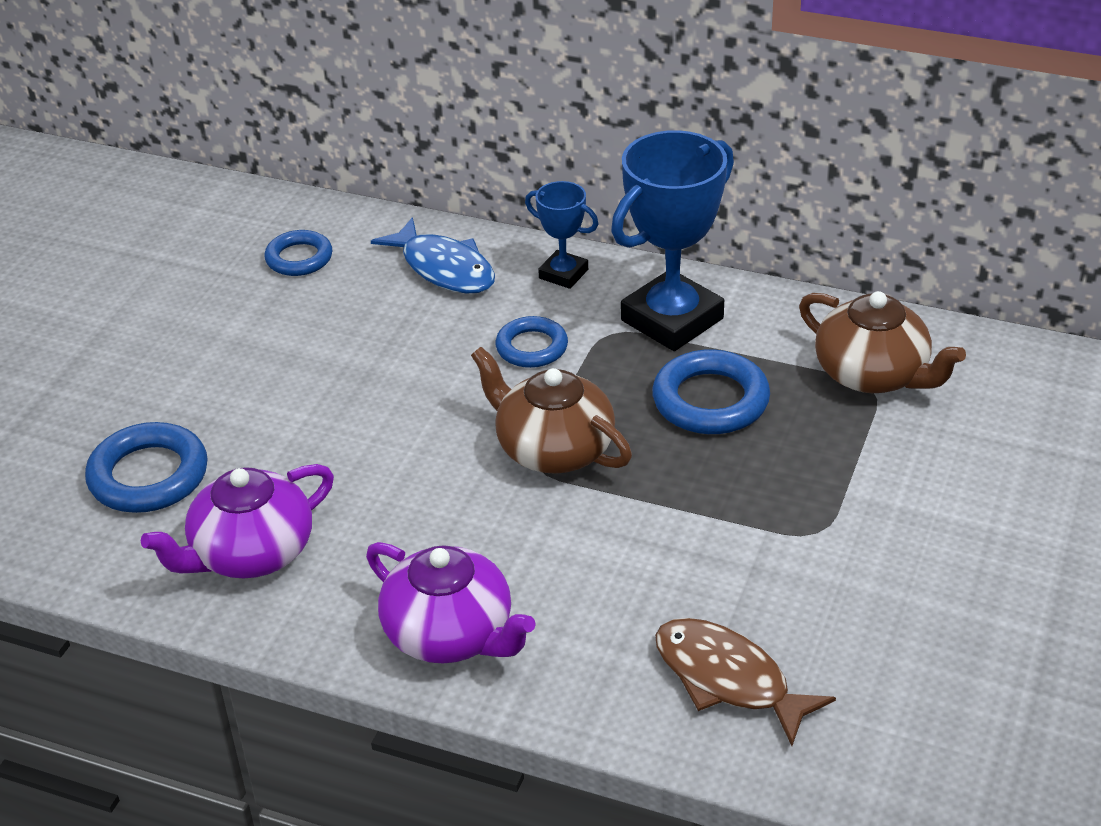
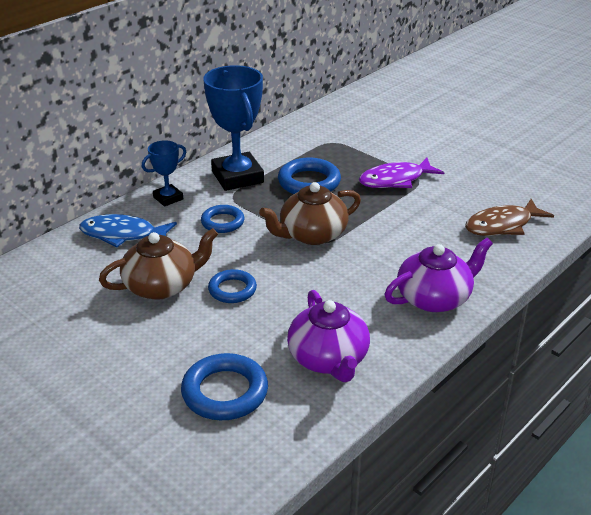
camera: 70 degrees left, 5 degrees down
blue ring [265,230,332,276] -> blue ring moved to [208,269,257,303]
blue fish [371,217,495,293] -> blue fish turned 150 degrees counterclockwise [79,214,177,247]
brown teapot [799,291,966,393] -> brown teapot moved to [99,228,218,300]
none -> purple fish [359,158,444,188]

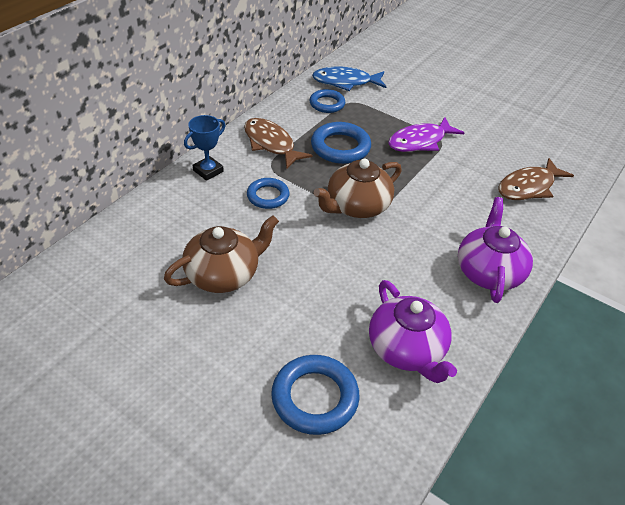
camera: 10 degrees left, 10 degrees up
blue fish [79,214,177,247] -> blue fish moved to [312,67,386,91]
blue trophy [203,65,264,191] -> brown fish [244,118,313,169]
blue ring [208,269,257,303] -> blue ring moved to [310,89,345,113]
purple teapot [385,238,493,312] -> purple teapot turned 45 degrees counterclockwise [458,197,533,303]

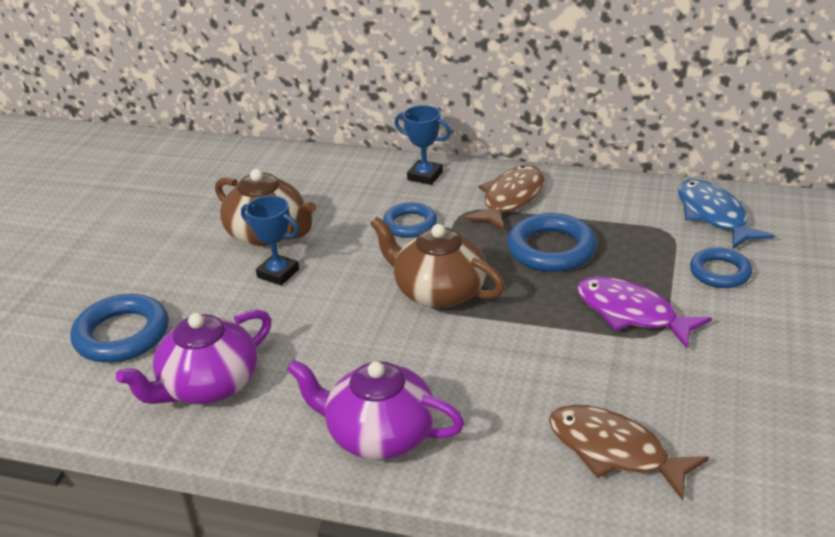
camera: 75 degrees right, 10 degrees down
blue ring [310,89,345,113] -> blue ring moved to [690,247,752,288]
purple teapot [458,197,533,303] -> purple teapot turned 150 degrees counterclockwise [286,359,464,460]
none -> blue trophy [241,196,299,286]

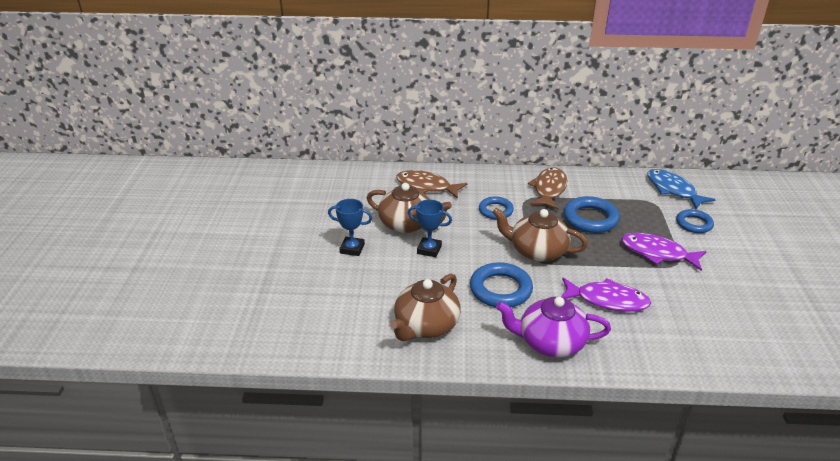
camera: 15 degrees left, 0 degrees up
blue ring [70,294,169,363] -> blue ring moved to [470,262,533,307]
purple teapot [116,309,271,404] -> brown teapot [390,274,461,341]
blue trophy [395,105,451,185] -> blue trophy moved to [328,199,372,256]
brown fish [549,404,709,500] -> brown fish moved to [396,170,467,199]
none -> purple fish [561,278,651,312]

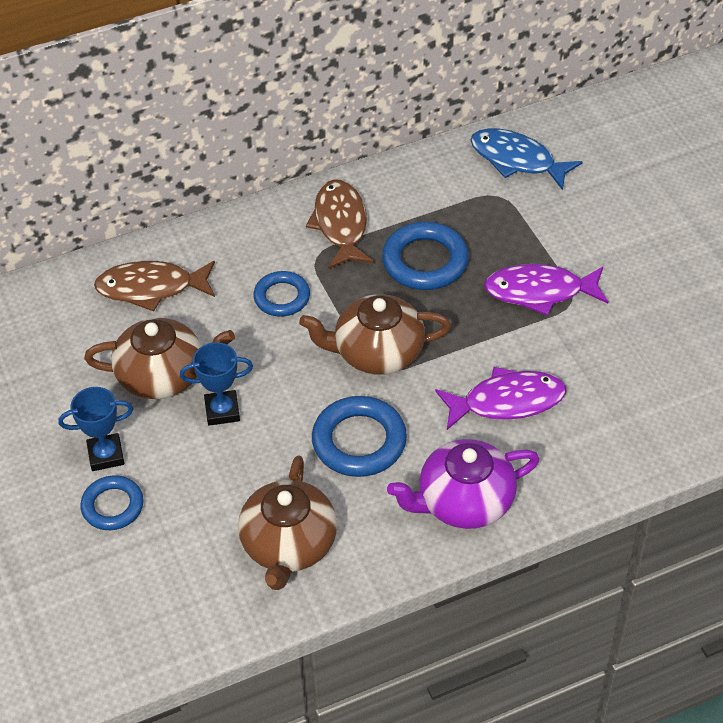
camera: 25 degrees left, 15 degrees up
blue ring [676,209,714,233] -> blue ring moved to [80,475,144,530]

